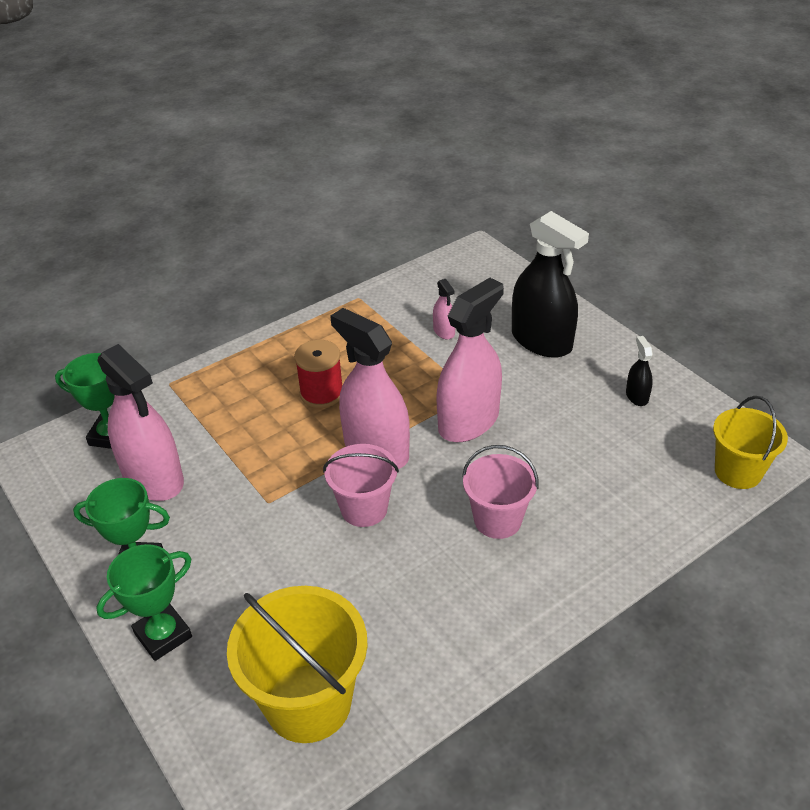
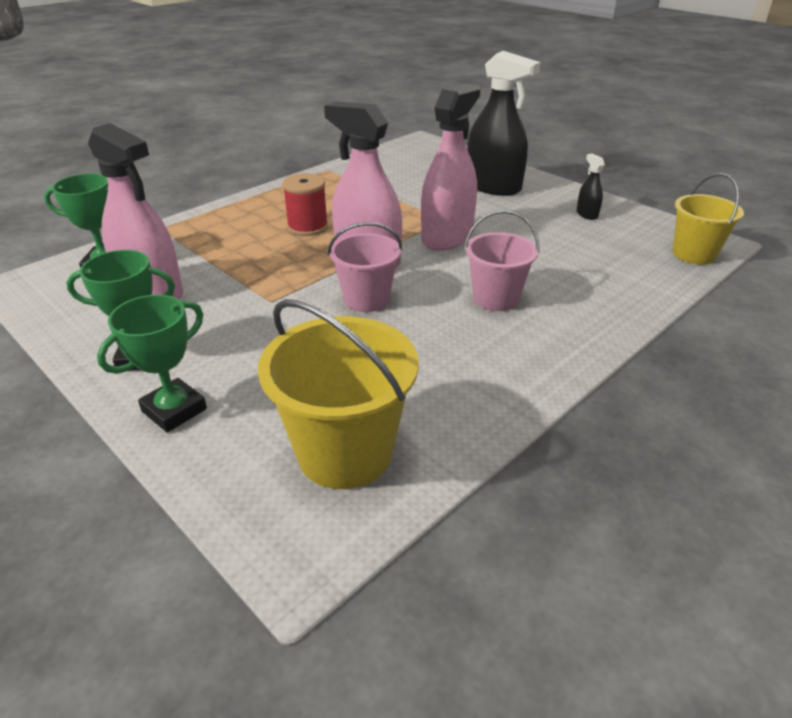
camera: 10 degrees left, 5 degrees down
pink spray bottle [433,279,455,339] -> none

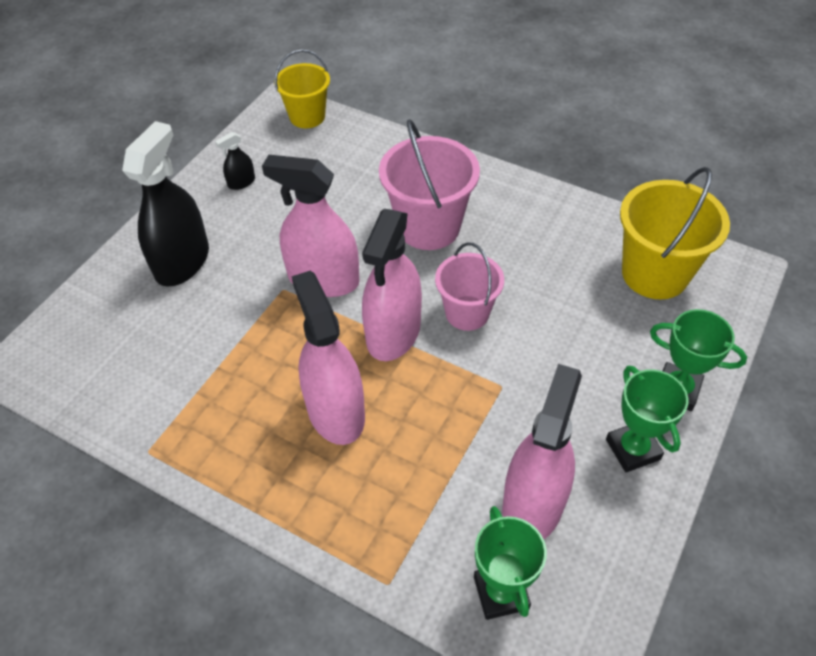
camera: 105 degrees left, 15 degrees up
red spool [282,173,328,236] -> pink spray bottle [292,271,365,445]
pink bucket [464,210,539,311] -> pink bucket [379,119,480,250], size x1.55

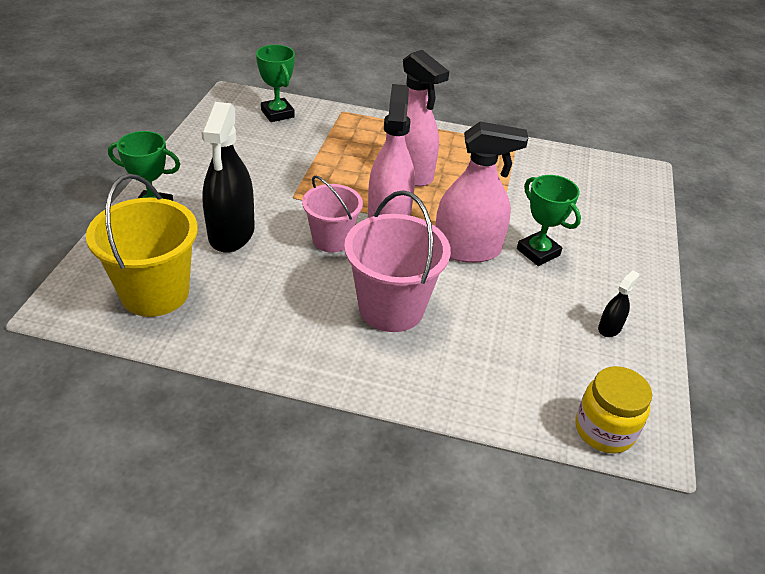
camera: 160 degrees right, 10 degrees down
black spray bottle [122,121,209,287] -> black spray bottle moved to [201,102,255,253]
yellow bucket [274,49,330,128] -> yellow jar [575,366,652,453]
pink spray bottle [502,364,582,539] -> none
green trophy [606,366,688,472] -> green trophy moved to [517,175,581,266]

